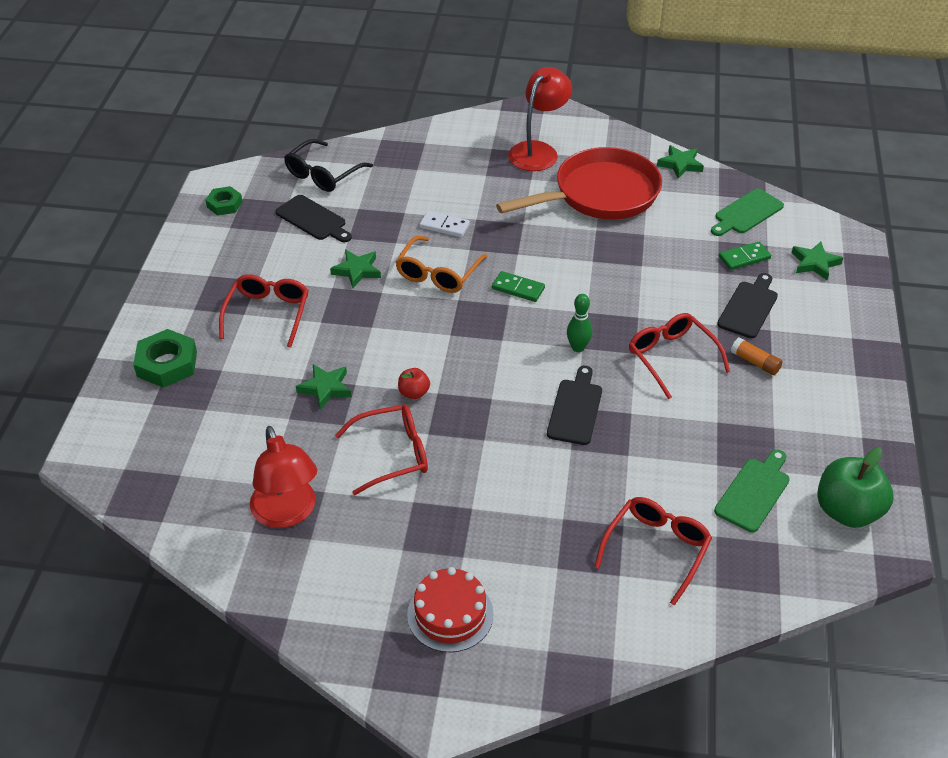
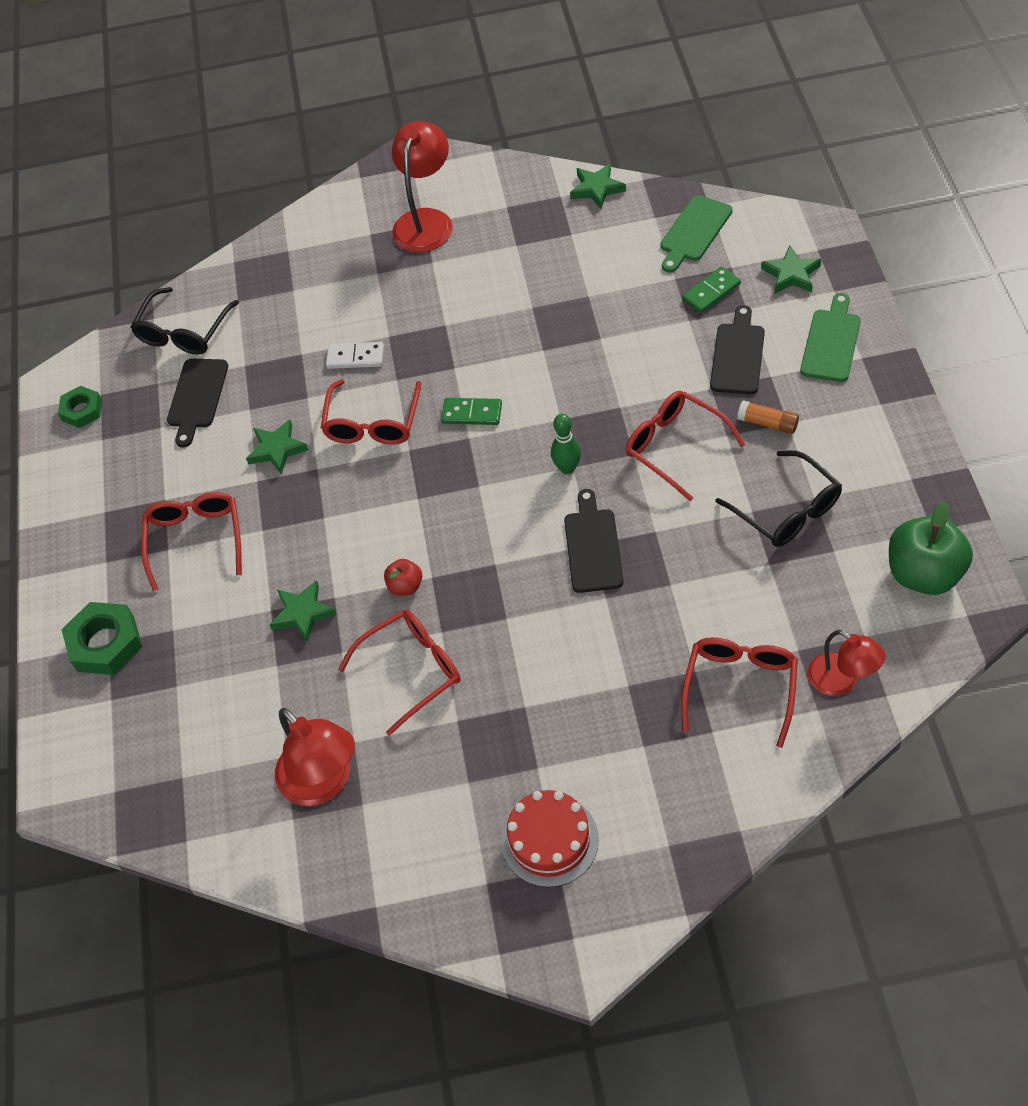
camera: 10 degrees left, 10 degrees up
black cutting board [275,195,352,242] -> black cutting board turned 75 degrees clockwise [167,359,228,448]
orange glasses [396,236,488,293] -> red glasses [321,379,421,445]
red pan [496,147,662,220] -> none
green cutting board [714,449,790,532] -> green cutting board moved to [800,293,861,382]
none -> black glasses [715,450,842,547]
none -> red lamp [807,630,885,696]

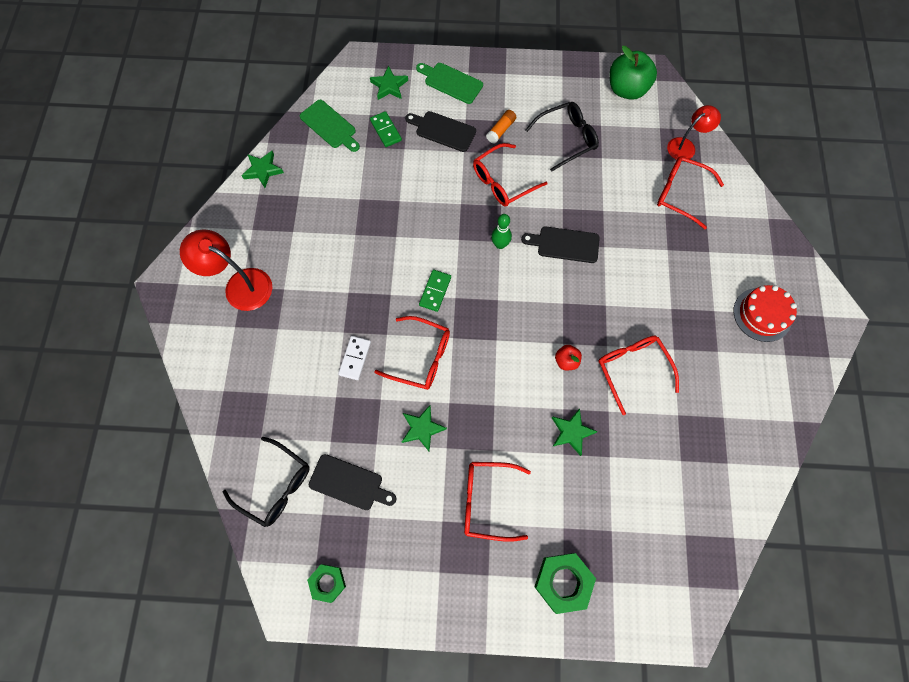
camera: 85 degrees left, 15 degrees up
red lamp [275,708,355,806] -> none

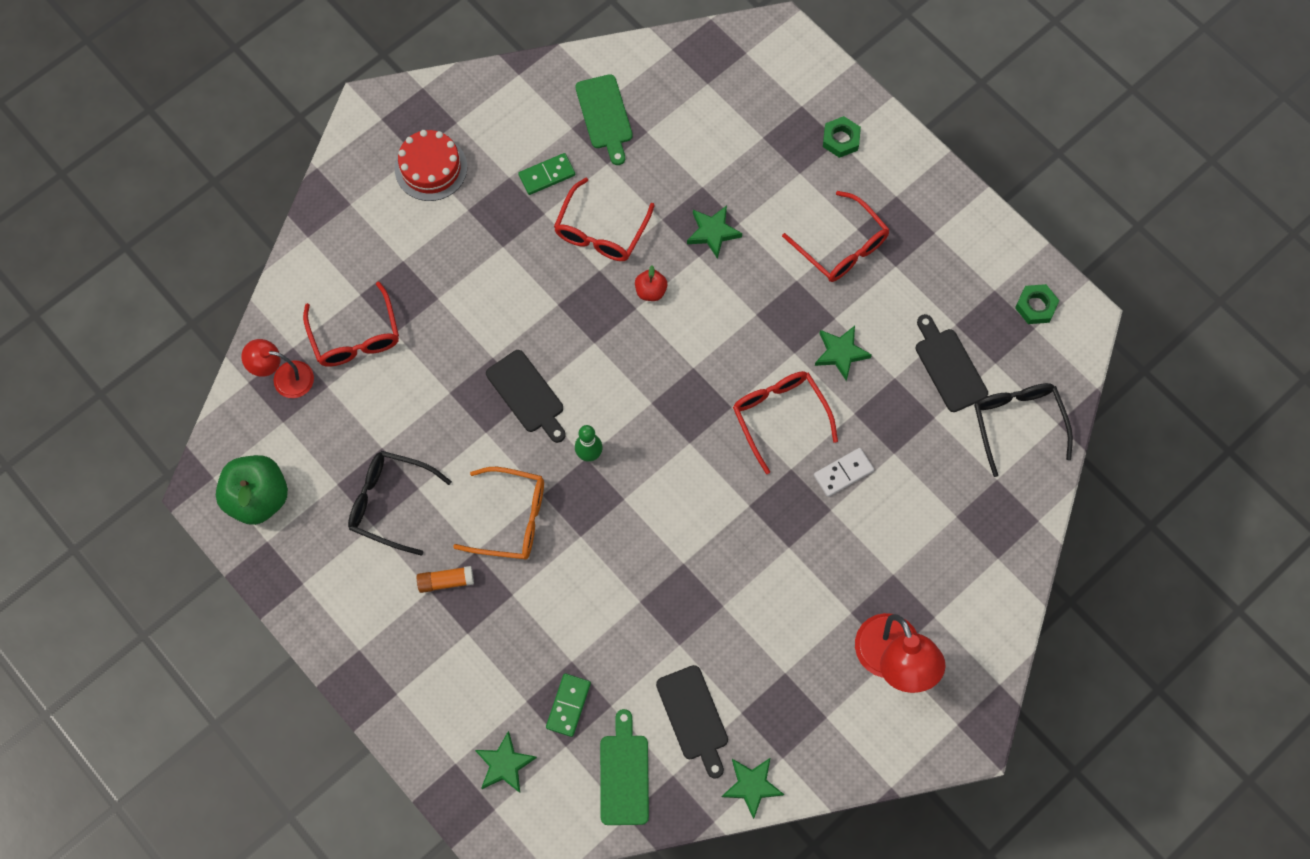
camera: 135 degrees left, 0 degrees up
black cutting board [405,111,476,152] -> black cutting board moved to [656,665,728,779]
green cutting board [416,63,483,104] -> green cutting board moved to [575,74,633,165]
green domino [419,270,451,312] -> green domino moved to [518,153,575,195]
red glasses [473,143,547,207] -> orange glasses [453,467,544,560]
green nut [534,553,596,614] -> green nut [823,116,861,158], size x0.63

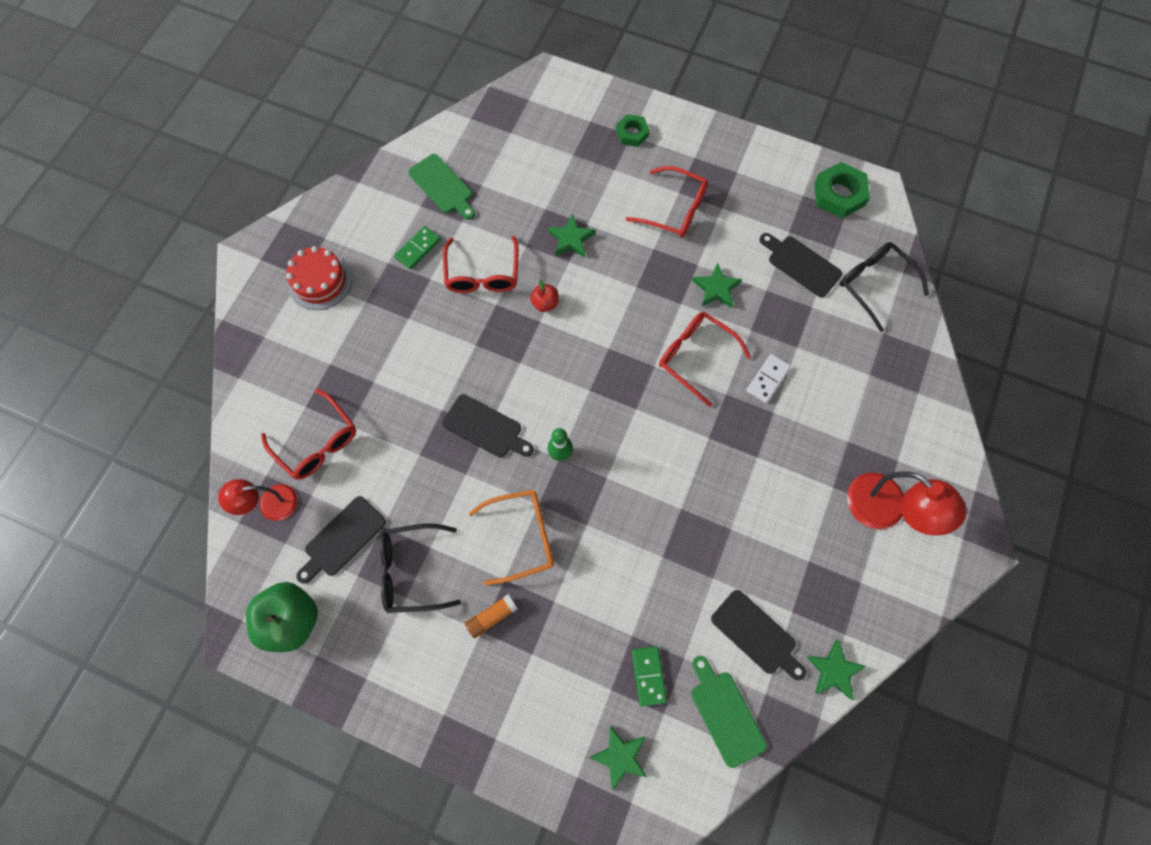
camera: 25 degrees left, 0 degrees up
green nut [1015,284,1060,324] -> green nut [814,162,870,218], size x1.59
none -> black cutting board [296,496,386,584]

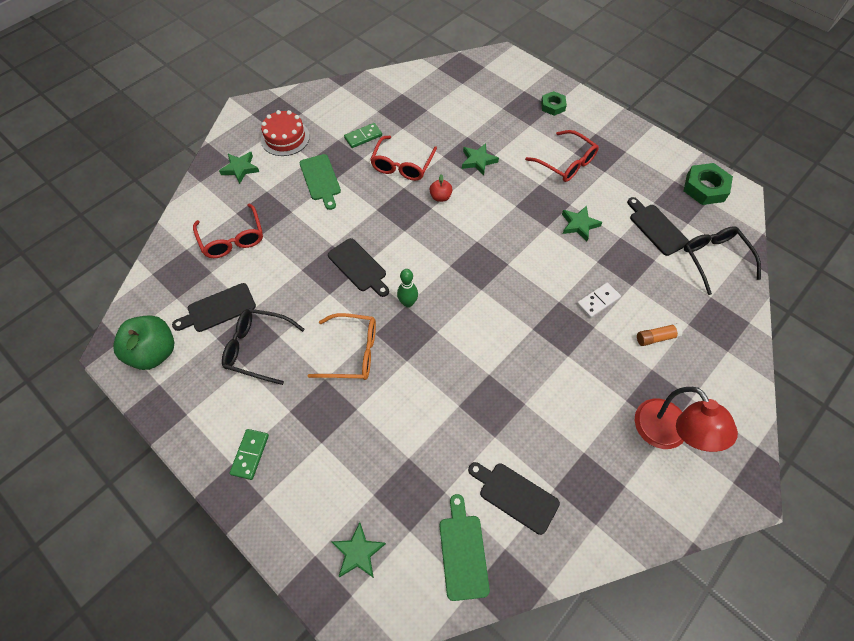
camera: 20 degrees right, 10 degrees down
red lamp [218,479,297,521] -> none
green cutting board [408,154,475,220] -> green cutting board moved to [300,154,341,210]
orange glue stick [465,594,518,638] -> orange glue stick moved to [637,323,682,346]
green domino [632,646,667,706] -> green domino moved to [229,429,269,480]
red glasses [659,312,751,407] -> none
black cutting board [711,590,806,680] -> black cutting board turned 150 degrees clockwise [468,462,560,535]
green star [806,640,866,700] -> green star moved to [219,152,259,184]

